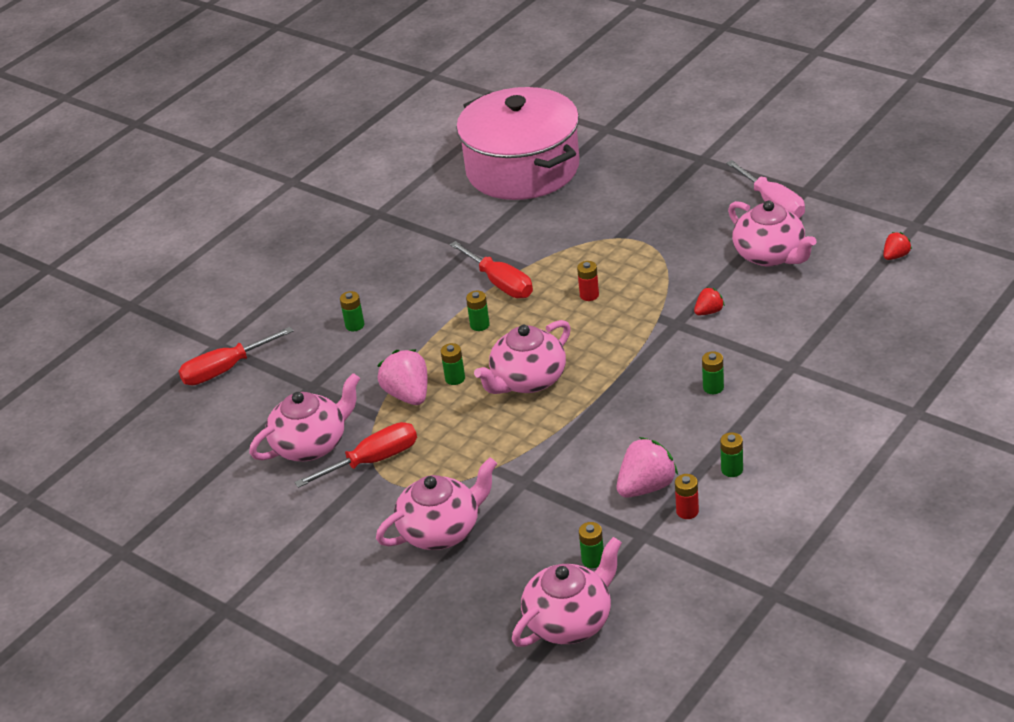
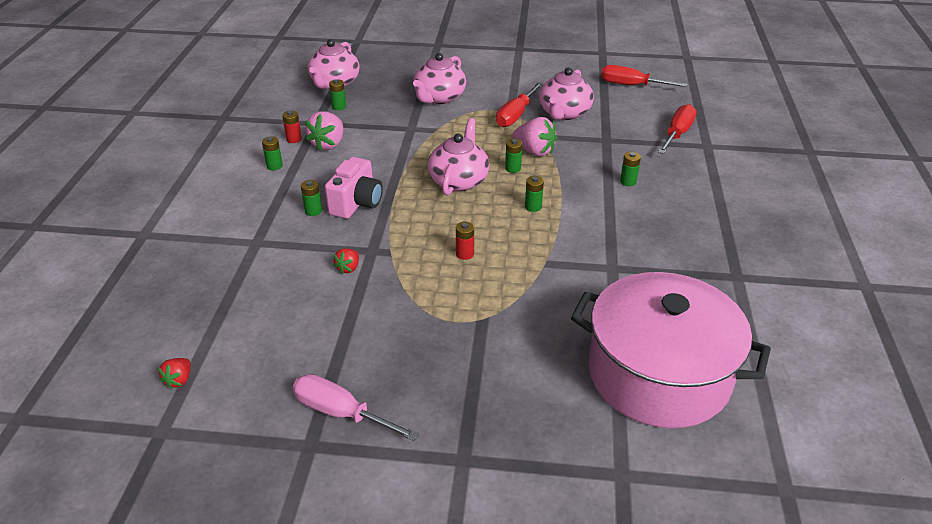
camera: 145 degrees right, 0 degrees up
red screwdriver [450,241,533,298] -> red screwdriver moved to [601,65,687,87]
pink teapot [728,200,817,266] -> none
none -> pink camera [325,157,383,219]

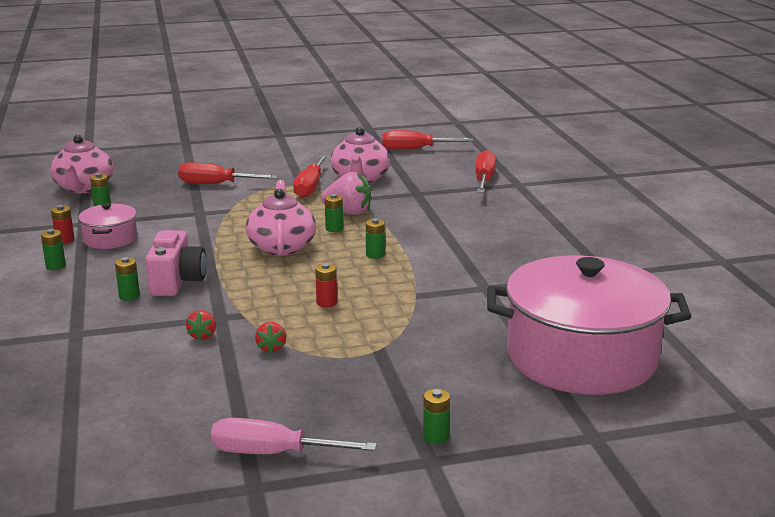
camera: 20 degrees left, 15 degrees down
red strawberry [158,358,191,389] -> red strawberry moved to [255,322,286,353]
pink strawberry [305,111,344,151] -> pink pot [78,203,137,249]
pink teapot [413,53,466,104] -> red screwdriver [178,162,277,184]
green battery [620,152,641,186] -> green battery moved to [423,389,450,444]

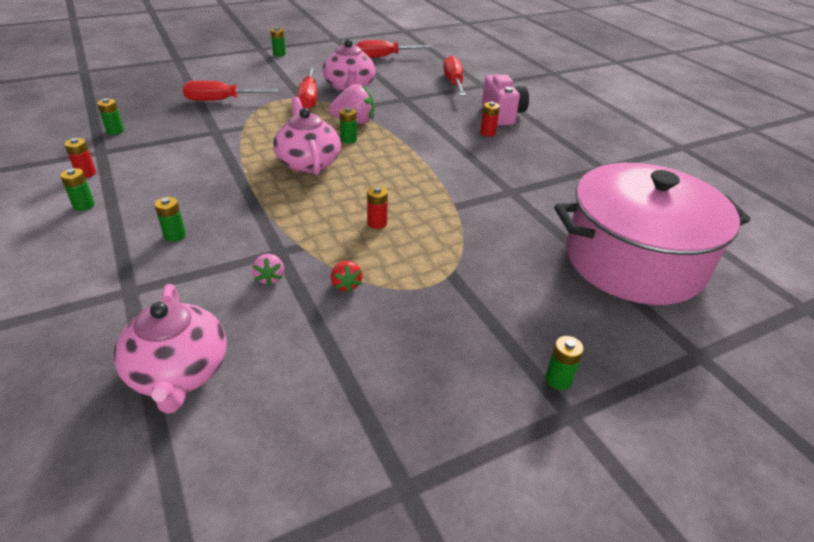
camera: 15 degrees left, 15 degrees up
pink teapot [50,135,114,193] -> pink teapot moved to [114,284,227,414]
pink pot [78,203,137,249] -> none
pink camera [145,230,206,296] -> pink camera moved to [482,74,529,126]
red strawberry [186,310,216,341] -> pink strawberry [252,254,284,286]
pink screwdriver [211,418,377,454] -> none
green battery [366,218,385,259] -> green battery moved to [271,27,286,57]
none -> red battery [480,102,500,136]

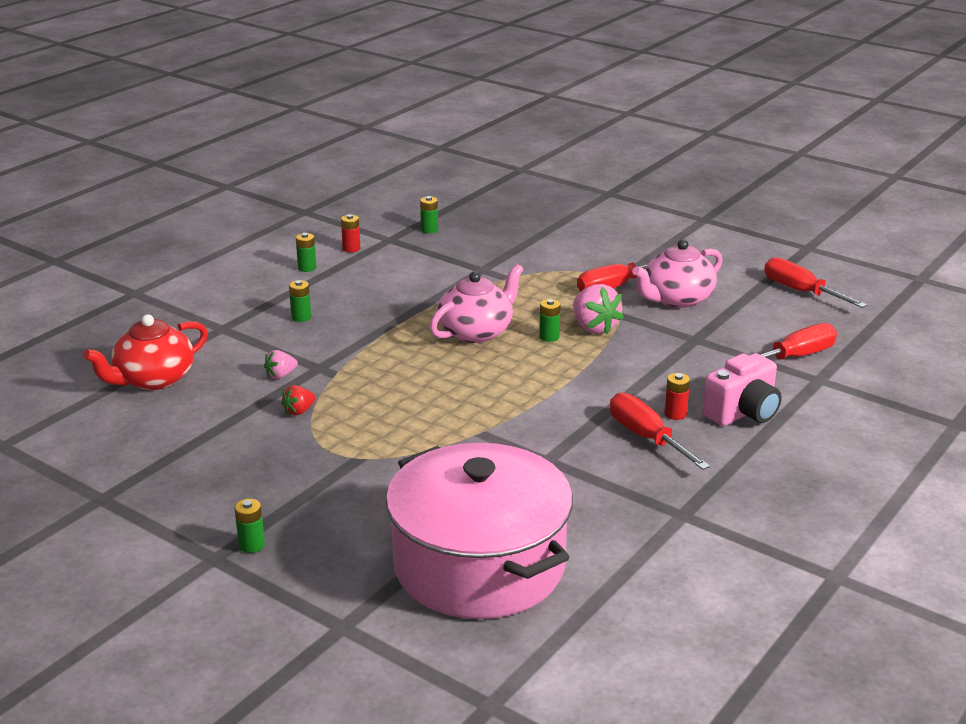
camera: 65 degrees right, 10 degrees down
pink teapot [114,284,227,414] -> red teapot [83,314,208,390]
red screwdriver [183,81,278,101] -> red screwdriver moved to [610,393,710,470]
green battery [271,27,286,57] -> none
red battery [367,186,388,229] -> none

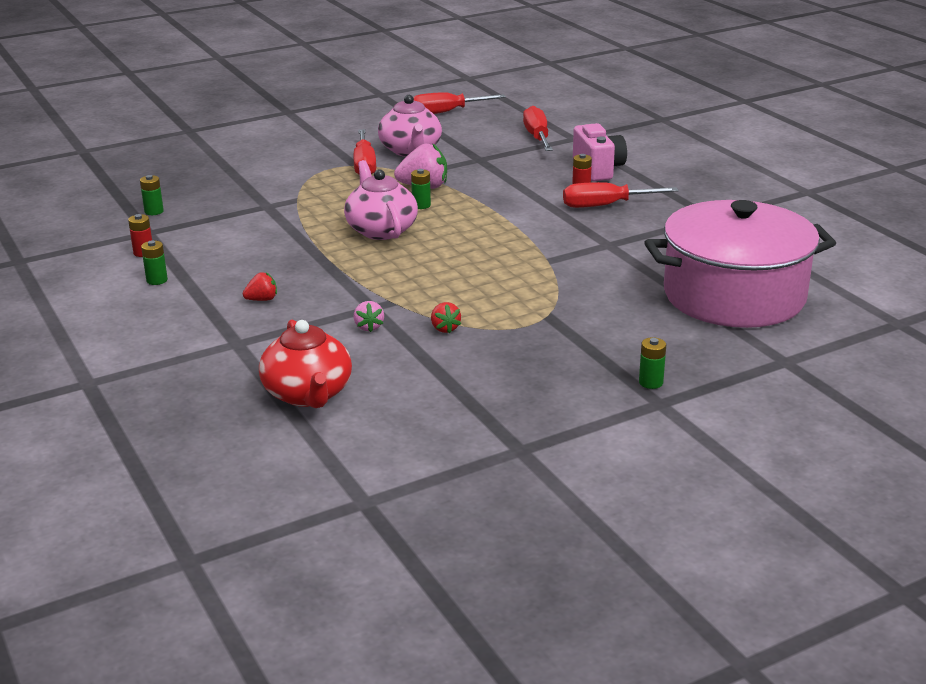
camera: 65 degrees left, 0 degrees up
green battery [289,280,311,322] -> red strawberry [243,272,277,301]

